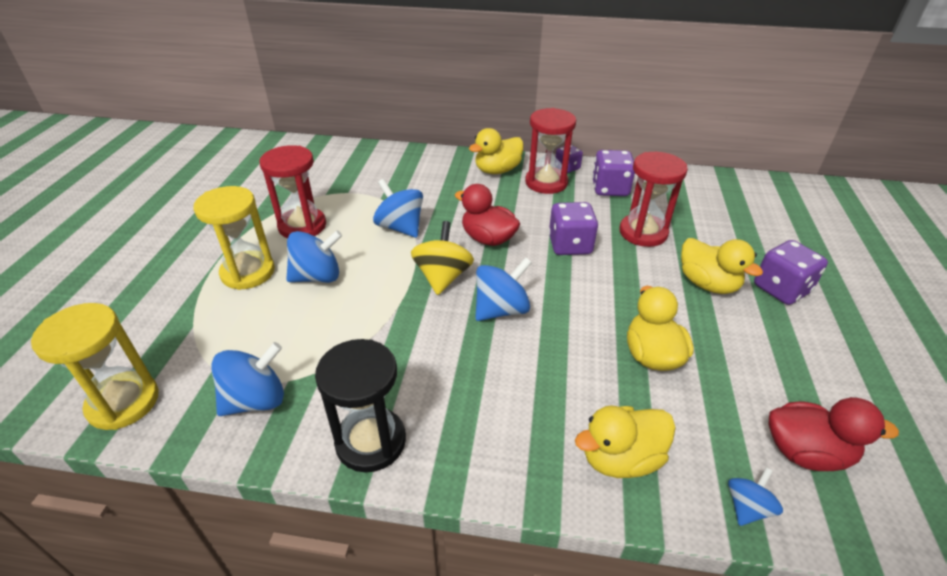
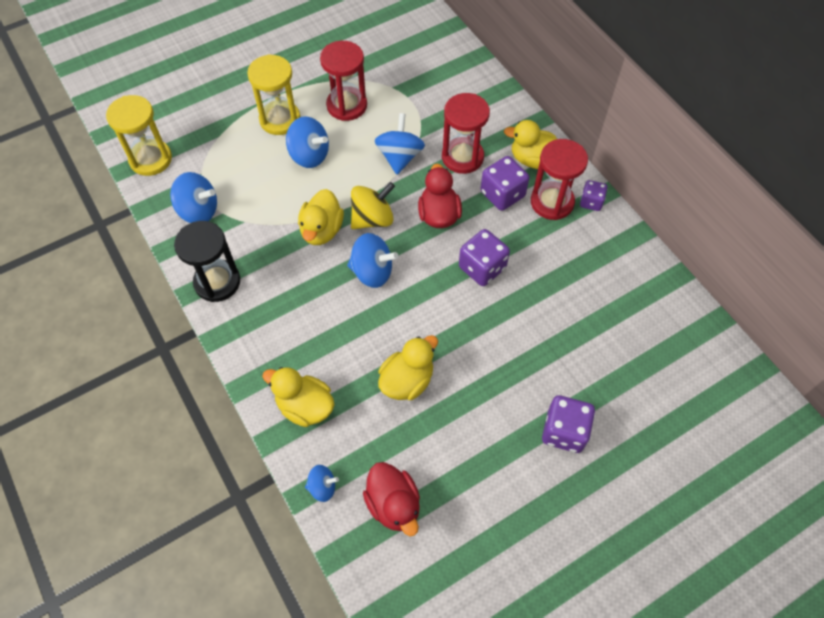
camera: 50 degrees right, 20 degrees up
purple dice [592,150,635,196] -> purple dice moved to [480,156,529,211]
red hourglass [620,152,688,247] -> red hourglass moved to [442,93,490,174]
yellow duck [681,238,763,294] -> yellow duck moved to [298,189,344,245]

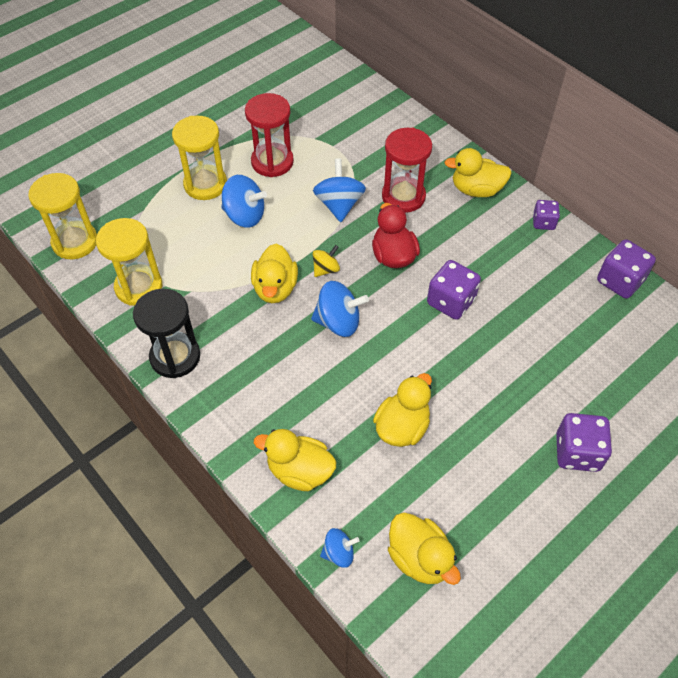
camera: 10 degrees left, 5 degrees down
blue spinning top [170,172,217,223] -> yellow hourglass [96,218,162,306]
yellow spinning top [351,182,395,229] -> yellow spinning top [313,245,340,277], size x0.58
red duck [363,462,420,536] -> yellow duck [388,512,461,585]
purple dice [480,156,529,211] -> purple dice moved to [597,239,656,299]
red hourglass [531,139,588,220] -> none

